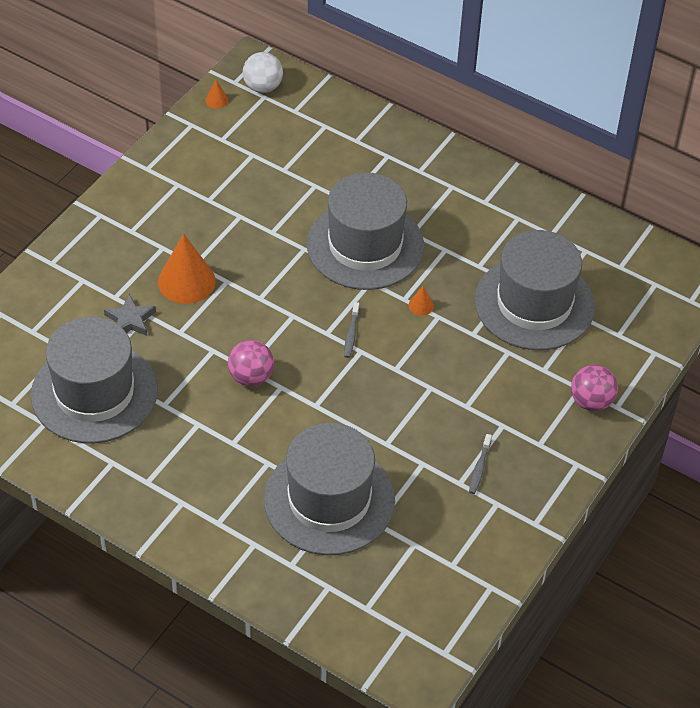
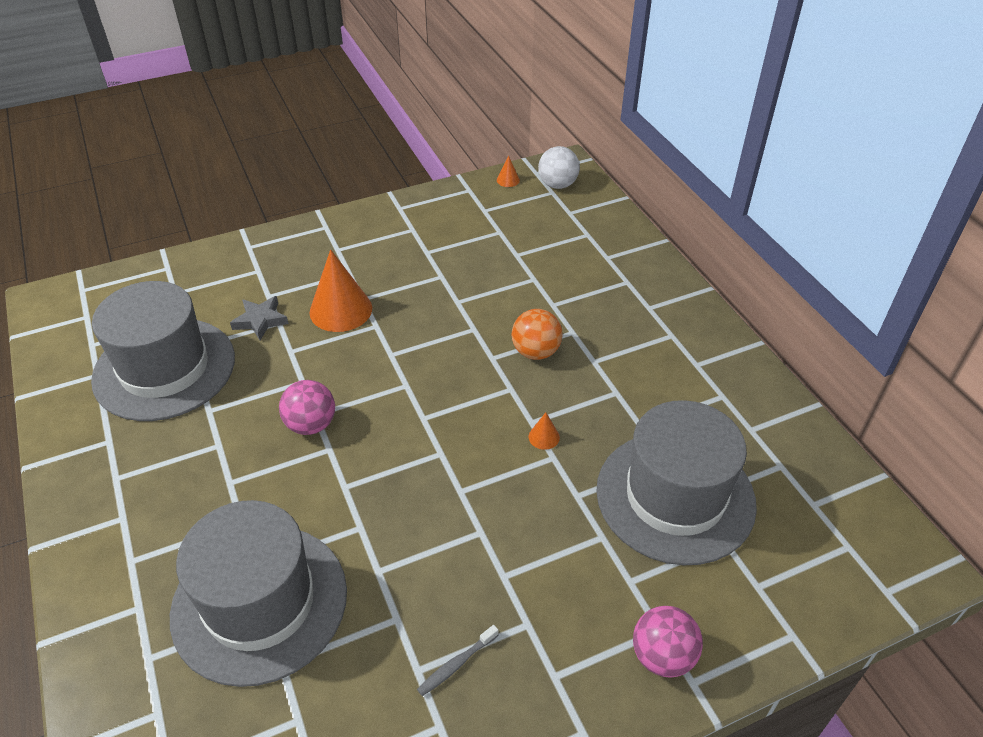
camera: 35 degrees right, 5 degrees down
grey hat [307,173,424,290] -> orange ball [512,309,563,360]
grey toothbrush [344,302,360,358] -> none

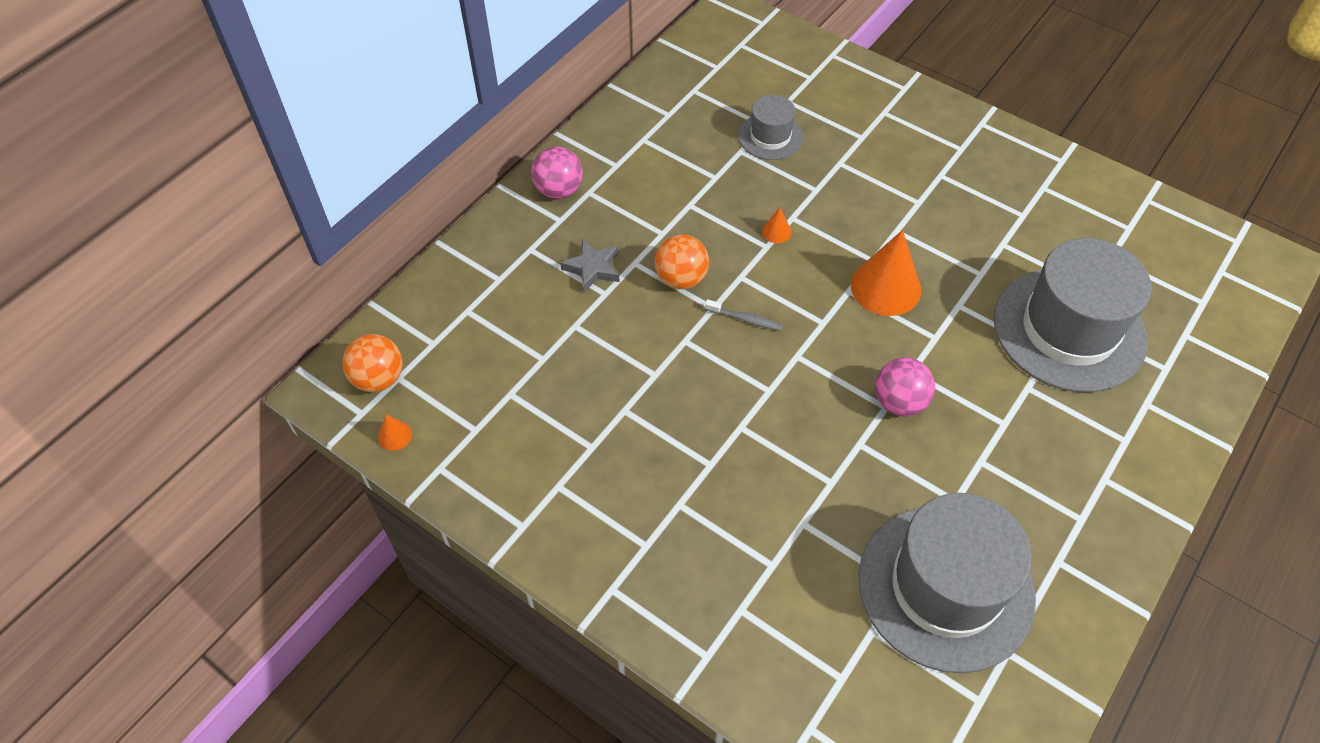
camera: 120 degrees left, 10 degrees up
grey star [230,296,289,340] -> grey star moved to [560,238,620,292]
orange cone [309,249,372,332] -> orange cone moved to [851,230,921,316]
grey toothbrush [417,625,499,696] -> grey toothbrush moved to [705,299,783,331]
white ball [538,146,580,189] -> orange ball [342,334,403,392]
grey hat [596,400,757,565] -> grey hat [738,95,803,160], size x0.49
pink ball [633,606,703,678] -> pink ball moved to [531,147,583,199]

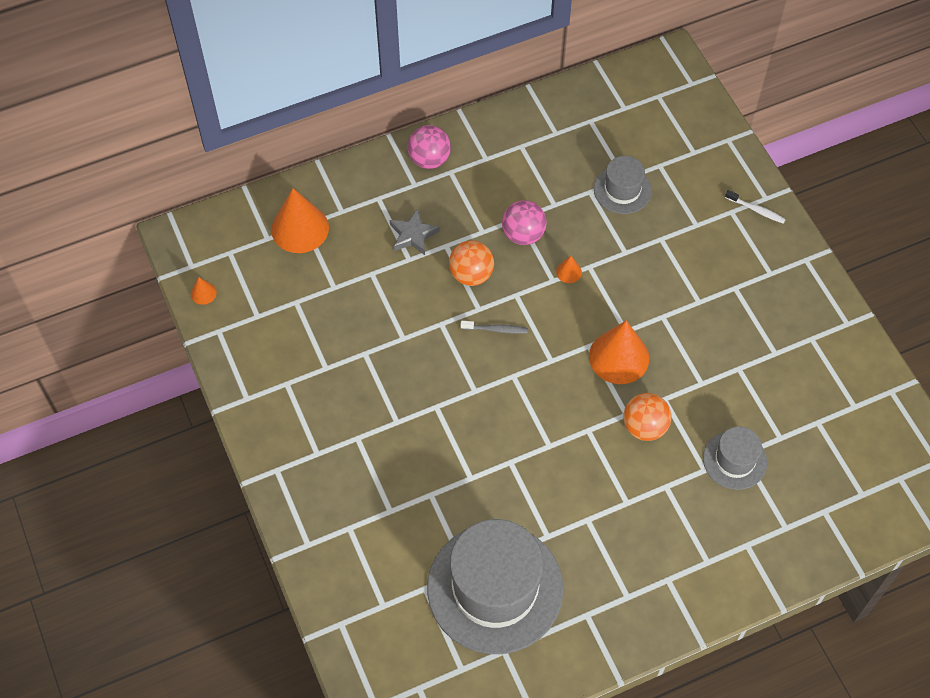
camera: 30 degrees right, 5 degrees up
orange ball [342,334,403,392] -> orange ball moved to [623,393,672,441]
grey toothbrush [705,299,783,331] -> grey toothbrush turned 45 degrees counterclockwise [461,321,528,334]
pink ball [875,357,935,416] -> pink ball moved to [502,200,547,245]
grey hat [994,238,1152,392] -> grey hat [703,427,767,490], size x0.49
none -> orange cone [271,188,329,253]
none -> white toothbrush [725,190,786,224]

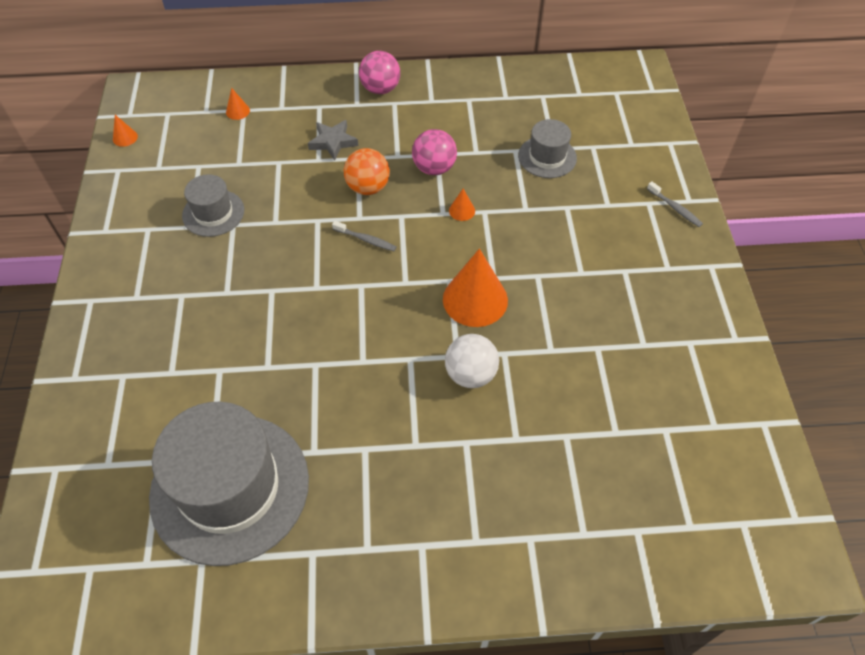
camera: 20 degrees right, 5 degrees down
orange cone [271,188,329,253] -> orange cone [226,88,250,120], size x0.44
orange ball [623,393,672,441] -> white ball [445,334,499,388]
grey hat [703,427,767,490] -> grey hat moved to [182,174,244,237]
white toothbrush [725,190,786,224] -> grey toothbrush [647,181,703,227]

